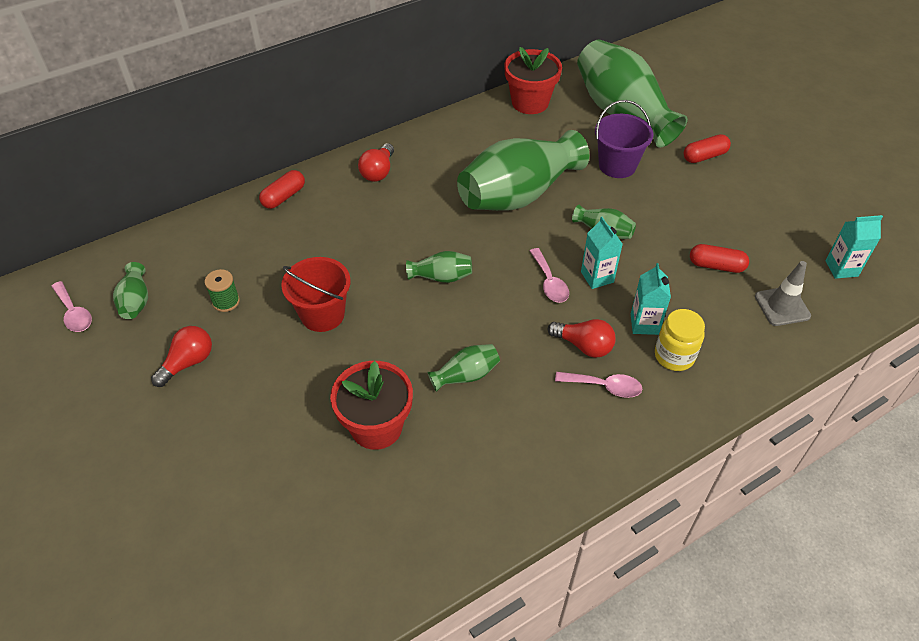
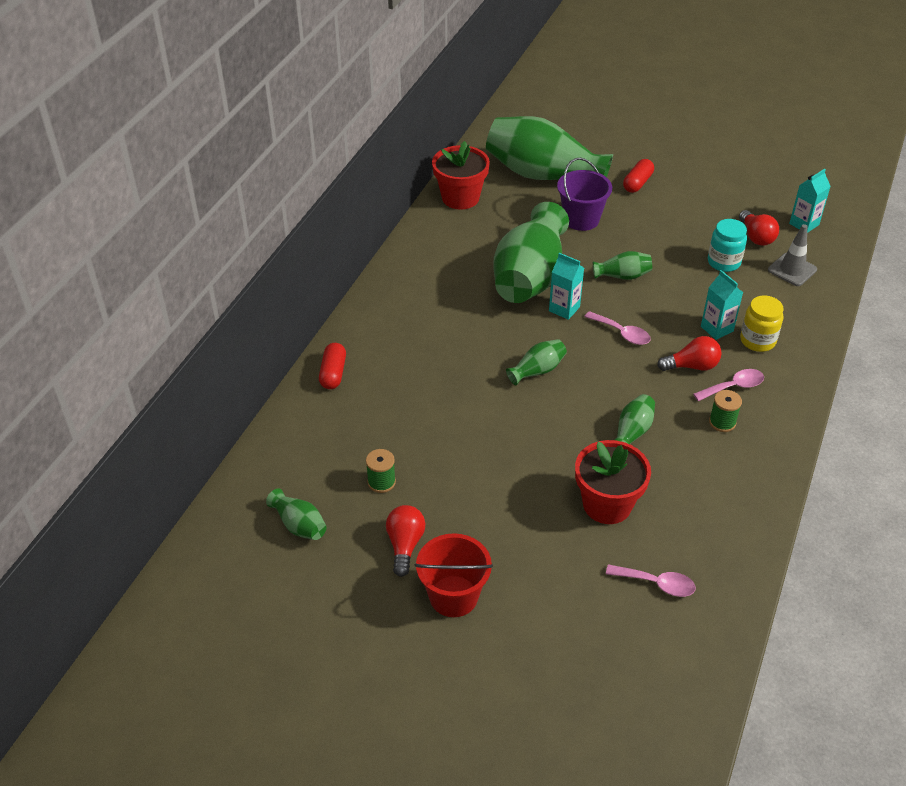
camera: 35 degrees left, 5 degrees down
pink spoon [51,281,92,332] -> pink spoon moved to [606,564,696,597]
red bucket [281,257,351,332] -> red bucket moved to [415,533,493,617]
red light bulb [358,143,394,182] -> red light bulb moved to [739,210,779,246]
turquoise carton [581,217,623,289] -> turquoise carton moved to [549,253,584,320]
red capsule [690,244,749,273] -> turquoise jar [708,219,747,272]
none -> green spool [709,390,742,432]

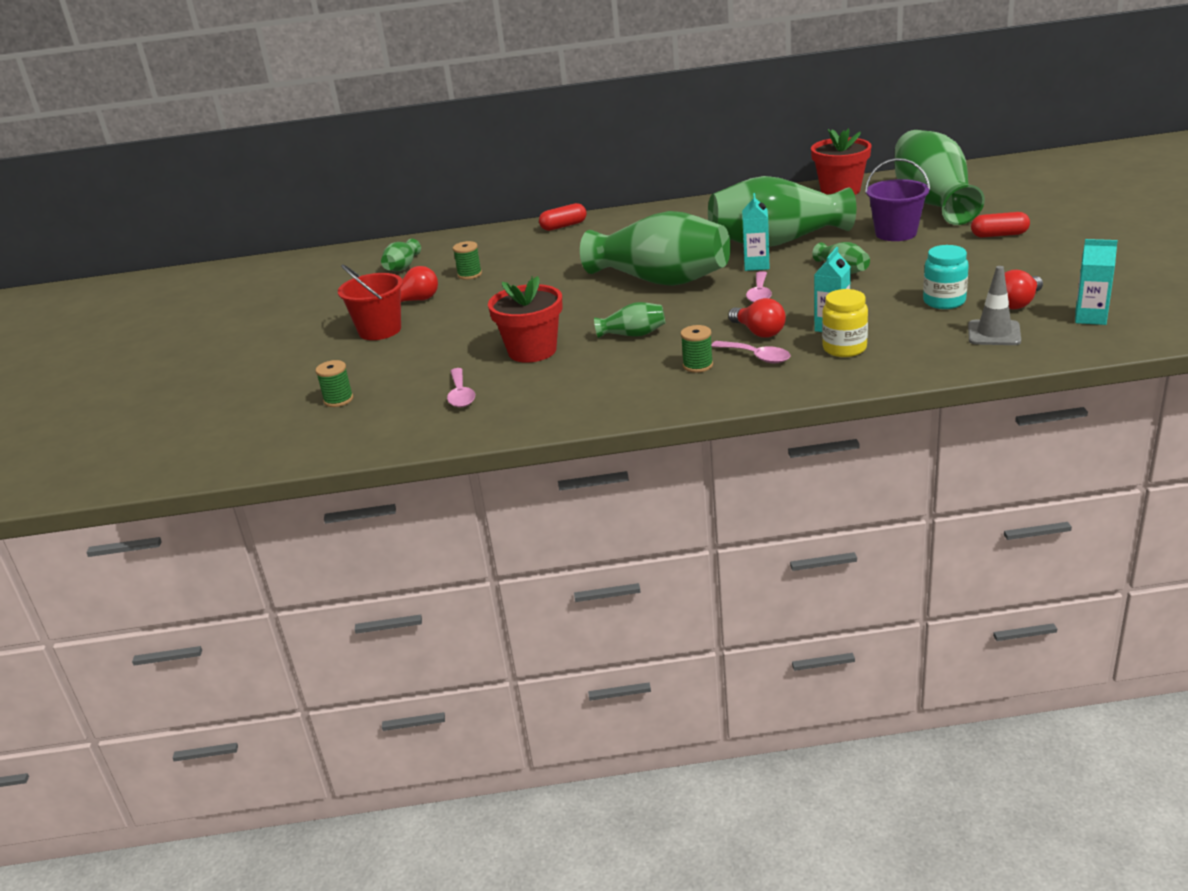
camera: 65 degrees right, 15 degrees down
green vase [506,339,567,385] -> green vase [580,211,731,286], size x2.33
none -> green spool [316,360,353,407]

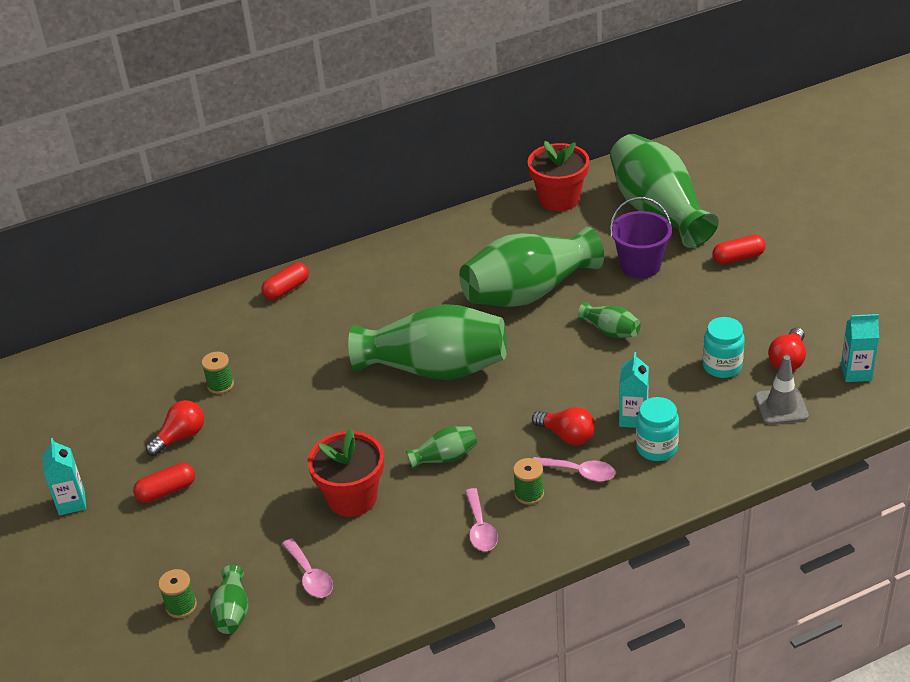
camera: 20 degrees left, 10 degrees up
red bucket [338,264,403,340] -> red capsule [133,463,195,503]
green vase [381,239,421,271] -> green vase moved to [210,565,248,634]
turquoise carton [742,193,770,271] -> turquoise carton moved to [43,438,86,515]
pink spoon [746,271,772,303] -> pink spoon moved to [465,488,498,551]
yellow jar [822,289,868,357] -> turquoise jar [636,397,679,461]

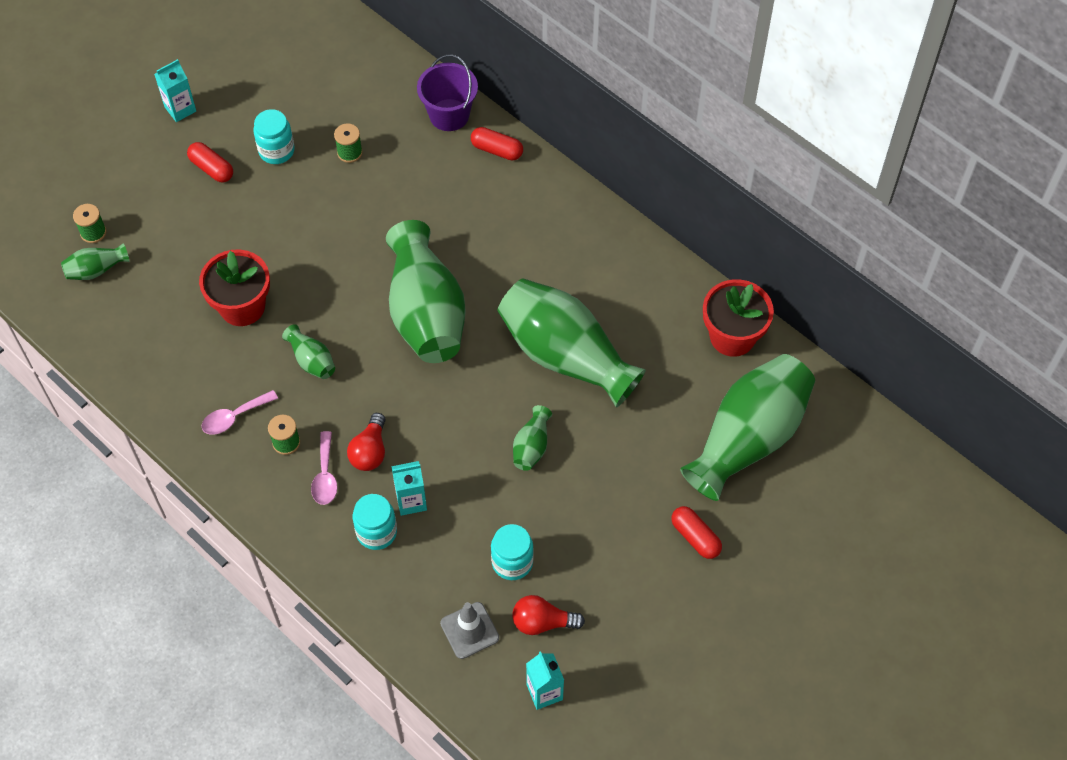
camera: 65 degrees right, 20 degrees up
red light bulb [146,400,204,456] -> turquoise jar [254,109,294,164]
pink spoon [282,538,333,598] -> none
purple bucket [610,197,672,278] -> purple bucket moved to [417,54,478,131]

